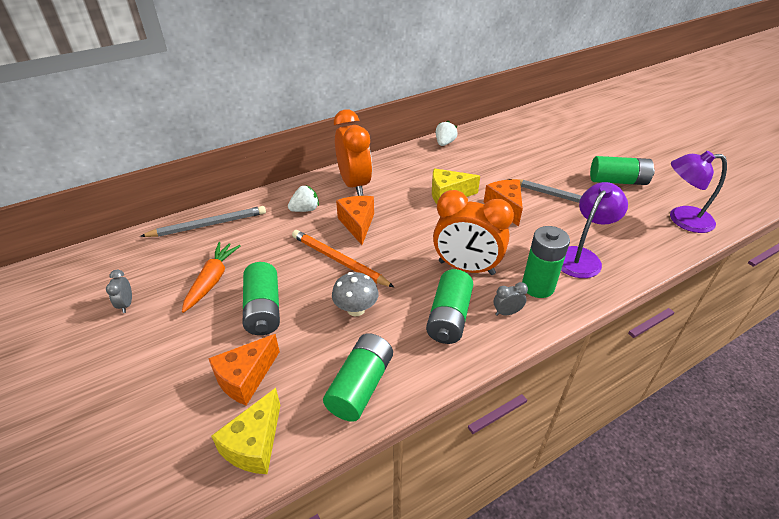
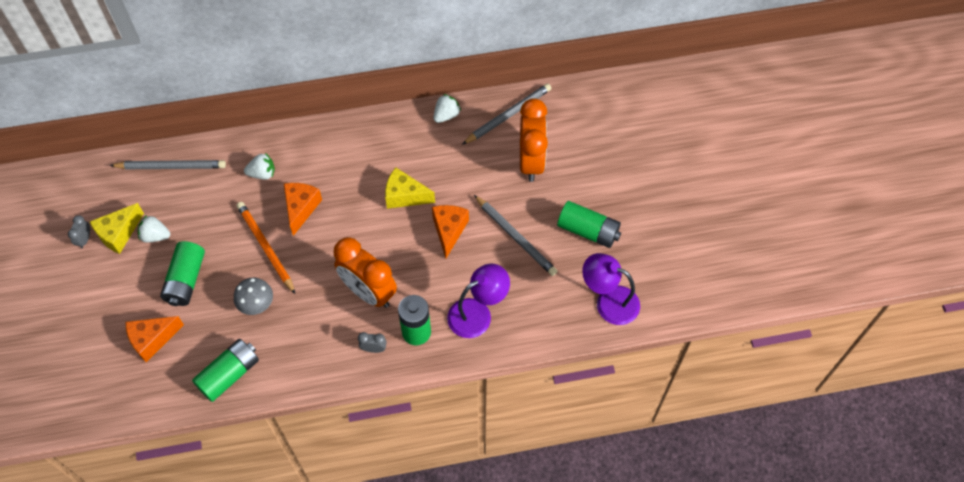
camera: 20 degrees right, 20 degrees up
orange carrot [182,242,241,313] -> white strawberry [138,215,170,243]
yellow cheese [211,388,280,474] -> yellow cheese moved to [89,203,144,254]
orange clock [334,110,372,196] -> orange clock moved to [520,98,548,182]
green battery [426,269,473,344] -> none
none -> grey pencil [462,83,552,145]

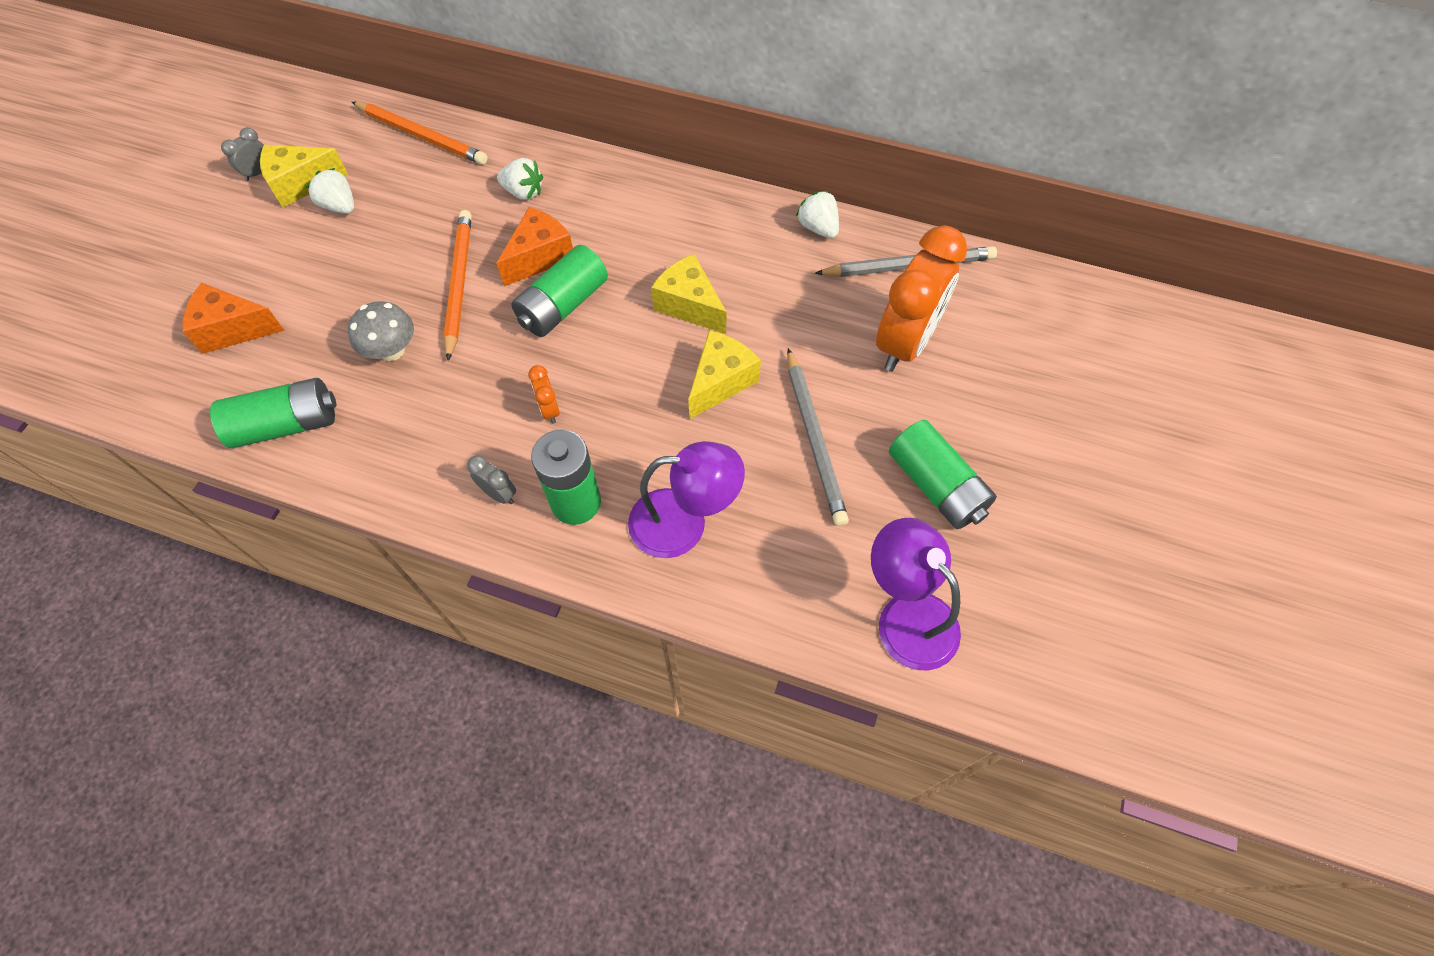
camera: 30 degrees right, 0 degrees up
grey pencil [109,160,226,169] -> orange pencil [352,102,488,165]
green battery [160,241,205,306] -> green battery moved to [511,245,608,337]
orange clock [334,237,397,308] -> orange clock [528,365,560,424], size x0.41
orange cheese [432,205,469,258] -> yellow cheese [688,330,761,419]
white strawberry [434,94,461,123] -> white strawberry turned 105 degrees counterclockwise [796,191,839,238]

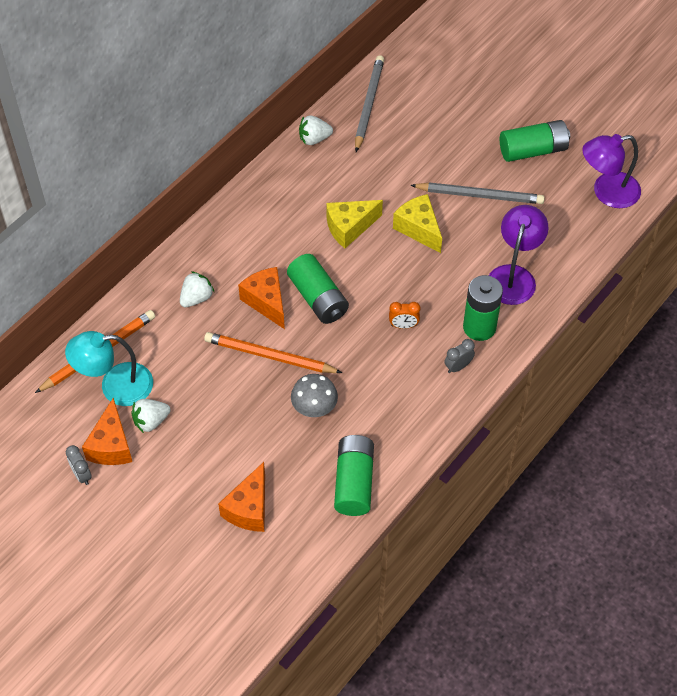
camera: 70 degrees left, 5 degrees down
yellow cheese [260,145,348,208] -> orange cheese [82,398,132,465]
orange clock [876,225,967,372] -> none
none -> turquoise lamp [65,331,153,406]

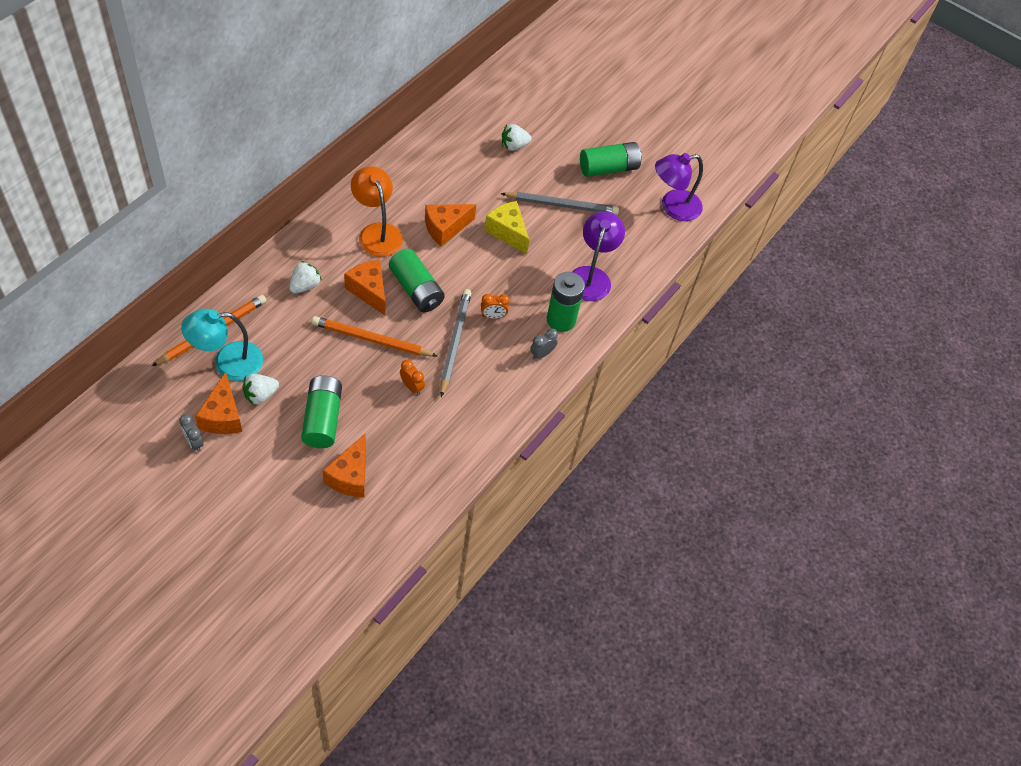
camera: 10 degrees left, 0 degrees up
grey mushroom [291,374,338,417] -> orange clock [400,360,425,395]
white strawberry [299,116,333,145] -> white strawberry moved to [502,124,532,151]
yellow cheese [326,200,383,248] -> orange cheese [425,204,476,247]
green battery [334,435,374,516] -> green battery moved to [301,375,342,448]
grey pencil [355,55,384,152] -> grey pencil moved to [440,289,472,397]
none -> orange lamp [351,166,403,257]

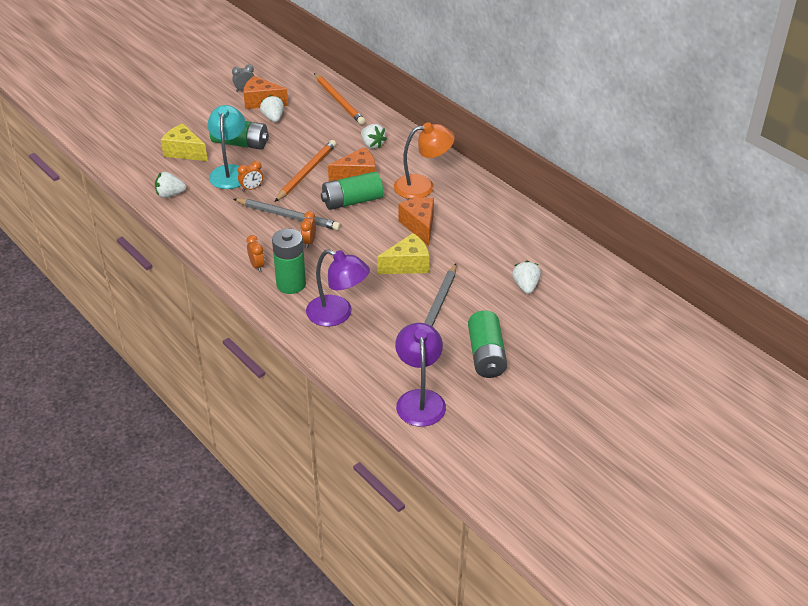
camera: 110 degrees right, 15 degrees down
turquoise lamp [181,309,263,381] -> turquoise lamp moved to [207,105,245,189]
orange cheese [322,434,366,497] -> yellow cheese [161,123,208,161]
grey clock [530,329,558,360] -> orange clock [246,235,265,272]
none -> white strawberry [155,172,186,198]

